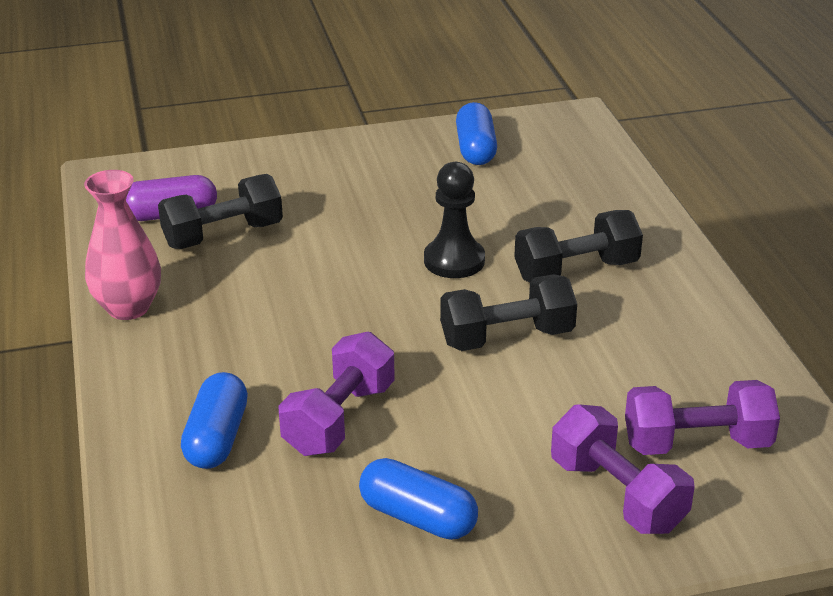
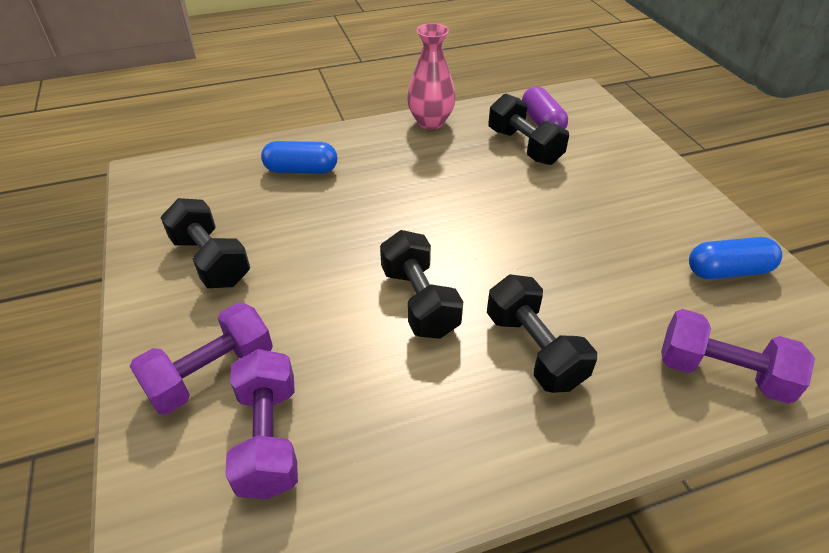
camera: 85 degrees right, 10 degrees up
purple dumbbell [278,332,395,456] -> purple dumbbell moved to [661,309,815,404]
blue capsule [359,458,478,540] -> black dumbbell [160,198,250,288]
black pawn [424,162,485,278] -> none

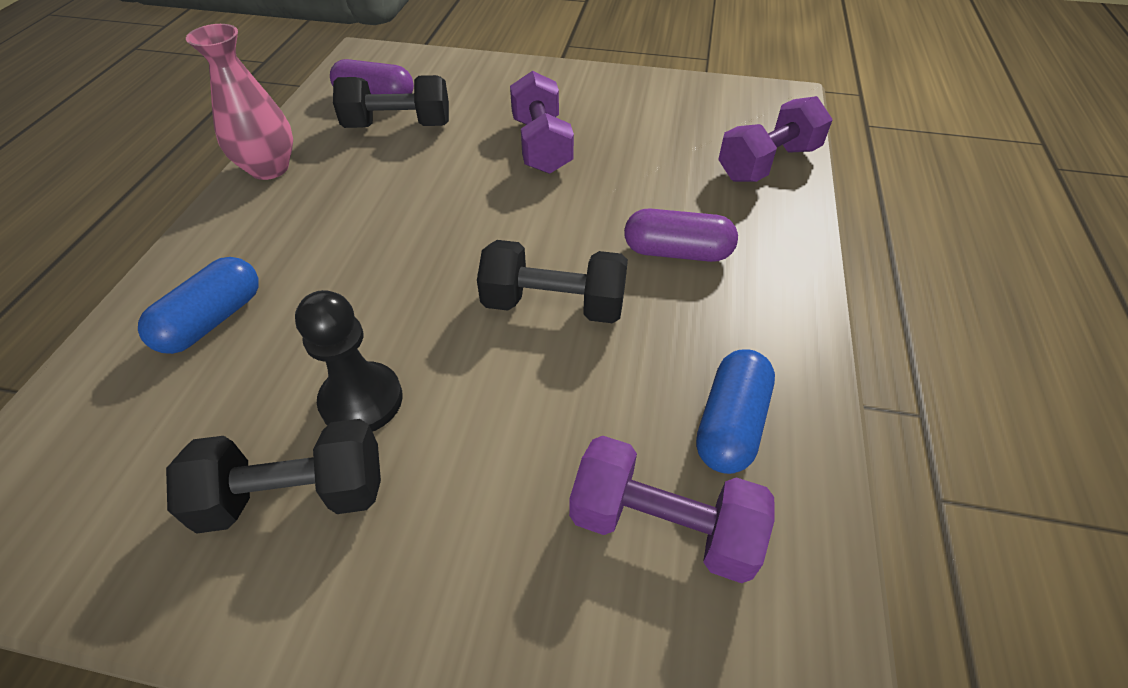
camera: 60 degrees left, 5 degrees up
purple dumbbell [129,303,273,414] -> purple dumbbell moved to [510,71,574,174]
black dumbbell [487,274,597,393] -> purple capsule [624,208,738,262]
blue capsule [689,237,782,279] -> blue capsule moved to [696,349,775,474]
none -> black pawn [295,290,403,432]

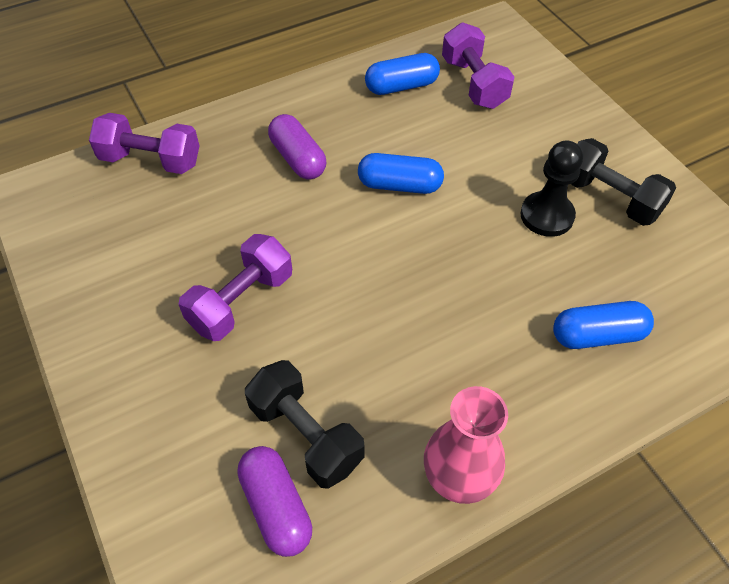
camera: 130 degrees left, 5 degrees up
black dumbbell [477,240,628,323] -> blue capsule [358,153,444,194]

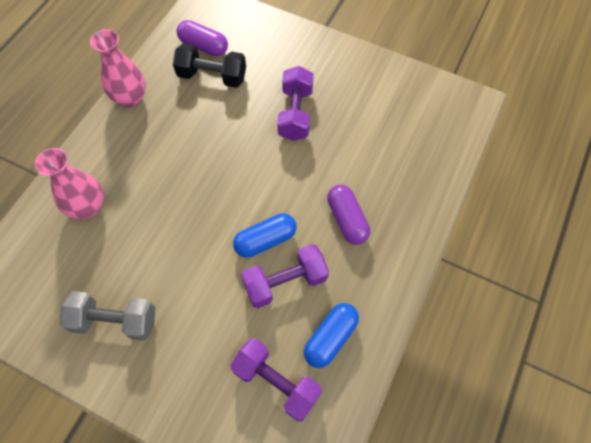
camera: 145 degrees right, 10 degrees up
purple dumbbell [89,113,199,174] -> purple dumbbell moved to [241,244,329,308]
purple capsule [268,114,326,180] -> purple capsule turned 45 degrees clockwise [327,185,370,245]
black pawn [520,140,583,237] -> none
blue capsule [553,301,654,349] -> pink vase [35,148,104,219]
black dumbbell [571,138,676,226] -> grey dumbbell [60,291,155,341]

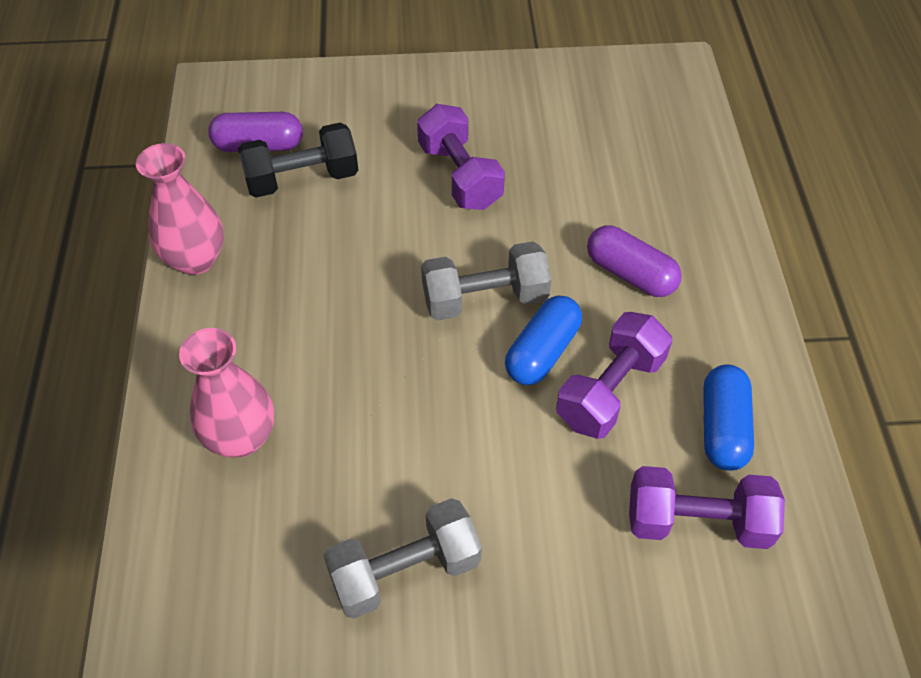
camera: 30 degrees left, 10 degrees down
none -> grey dumbbell [421,241,552,321]

